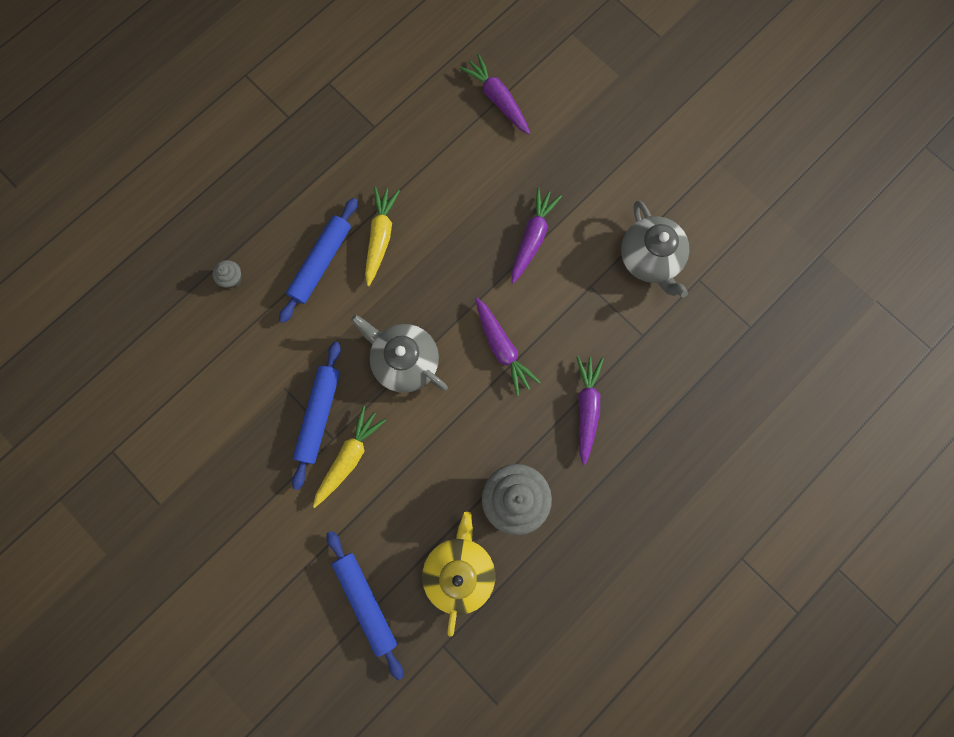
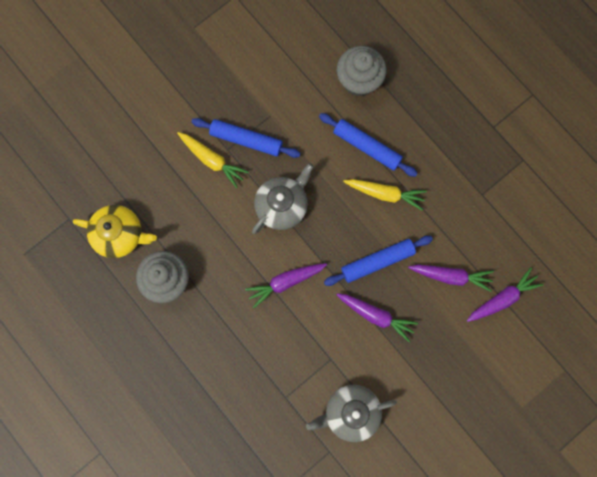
camera: 95 degrees right, 0 degrees up
grey cupcake [213,260,242,288] -> grey cupcake [337,46,387,97], size x2.27
blue rolling pin [327,531,403,680] -> blue rolling pin moved to [324,236,433,286]
purple carrot [576,356,604,465] -> purple carrot moved to [408,264,494,292]

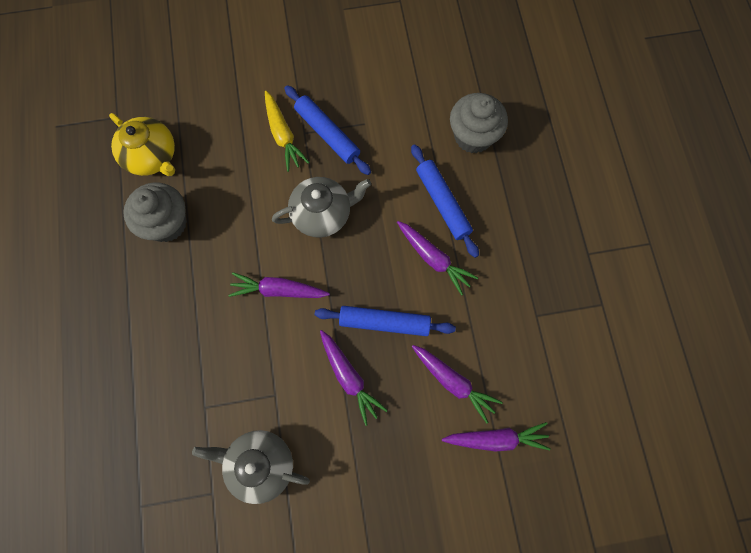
camera: 30 degrees right, 5 degrees down
yellow carrot [343,179,427,210] -> purple carrot [397,221,478,296]

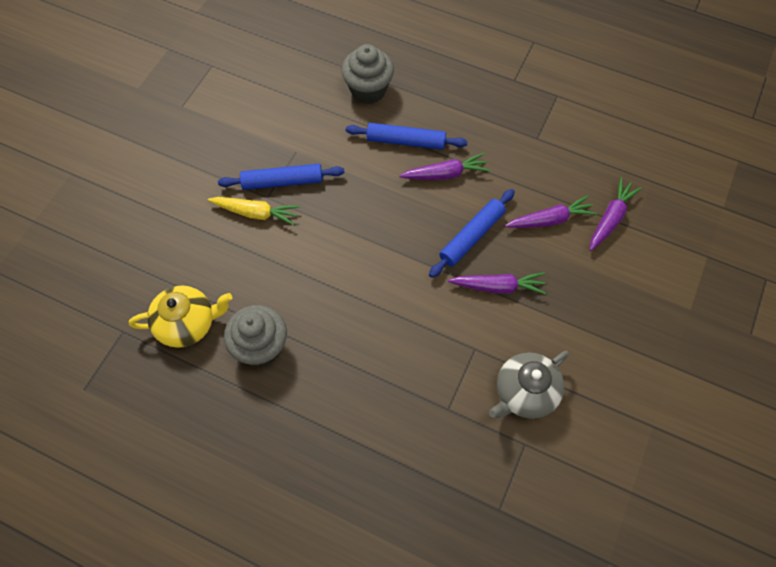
camera: 55 degrees left, 10 degrees down
purple carrot [228,272,330,298] -> none
grey teapot [272,177,371,237] -> none

